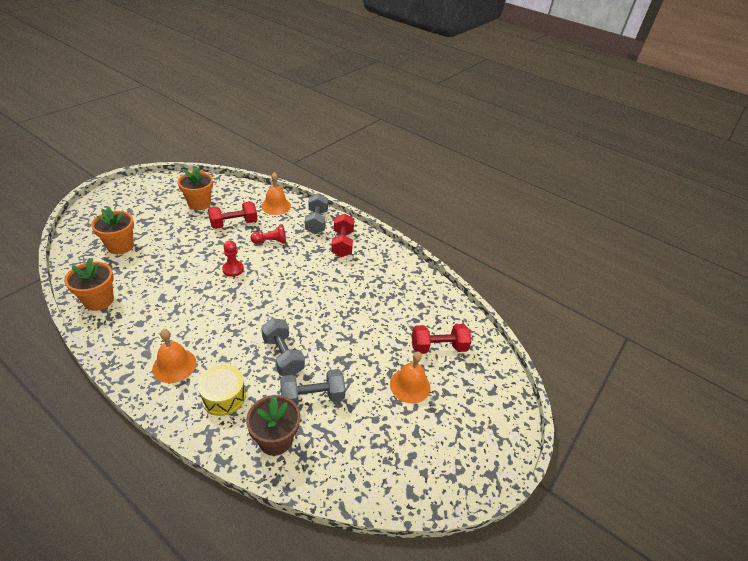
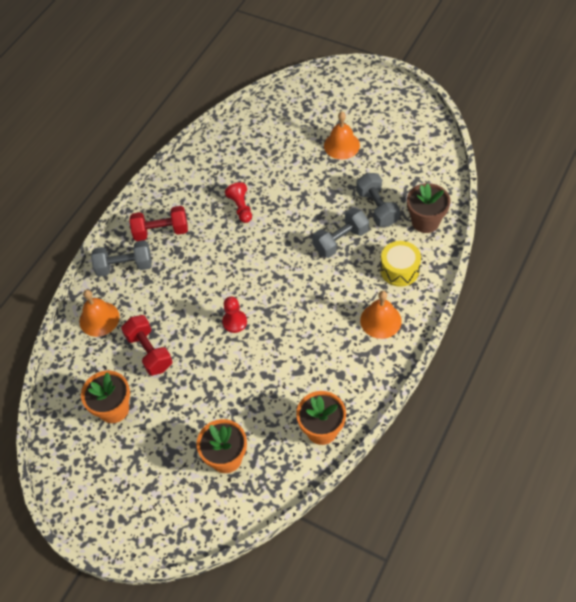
camera: 90 degrees left, 15 degrees up
red pawn [250,224,286,244] -> red pawn moved to [225,182,252,223]
red dumbbell [412,324,471,354] -> none

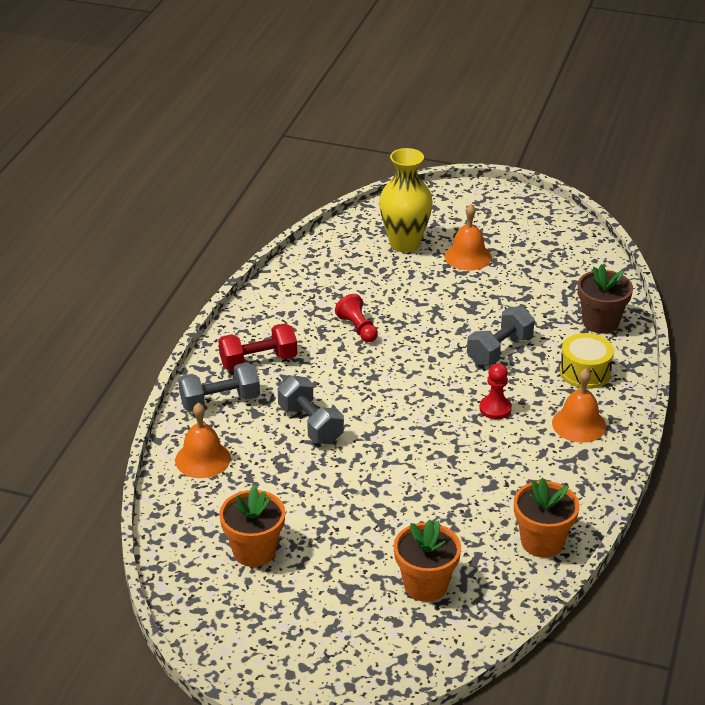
camera: 15 degrees left, 20 degrees down
red dumbbell [121,315,173,376] -> none
red pawn [222,296,247,333] -> red pawn moved to [479,363,512,419]
grey dumbbell [356,173,400,227] -> grey dumbbell moved to [278,376,344,444]
none -> yellow vase [379,148,433,252]

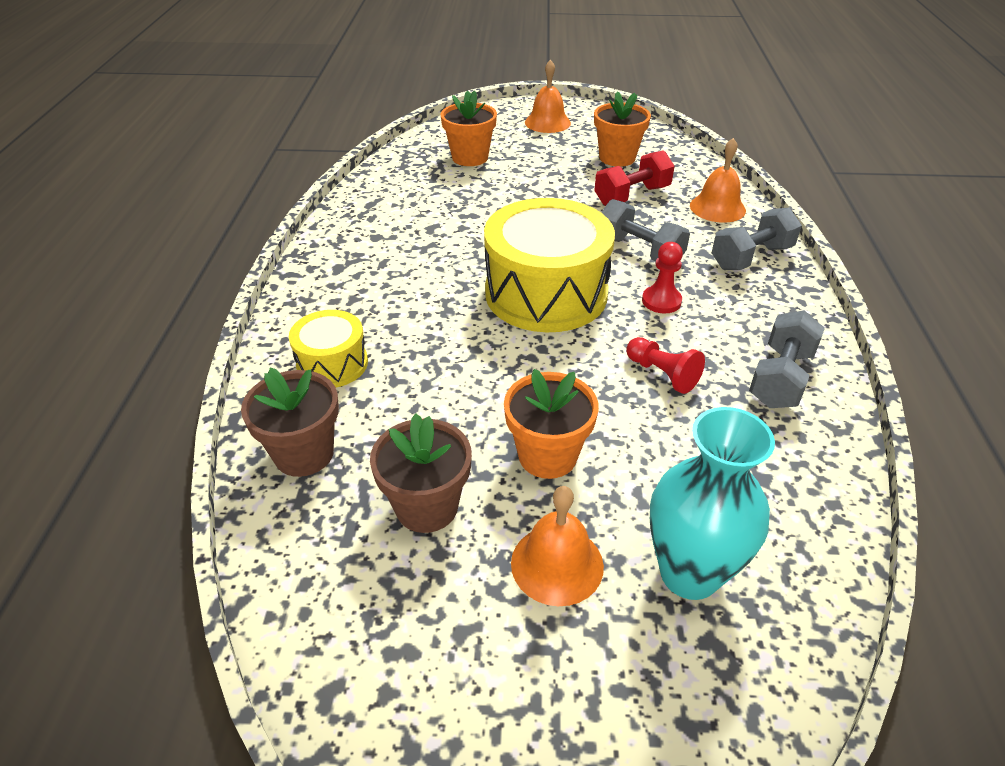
camera: 165 degrees right, 5 degrees up
red dumbbell [218,323,297,371] -> red dumbbell moved to [594,150,675,206]
yellow vase [379,148,433,252] -> turquoise vase [650,407,775,600]
grey dumbbell [467,306,535,366] -> grey dumbbell moved to [749,311,825,408]
red pawn [479,363,512,419] -> red pawn moved to [642,242,683,313]
orange flower pot [514,478,579,558] -> orange flower pot moved to [504,369,599,479]
orange bell [552,369,606,443] -> orange bell moved to [525,60,571,133]
none -> brown flower pot [370,414,472,533]
none -> yellow drum [484,198,615,332]

